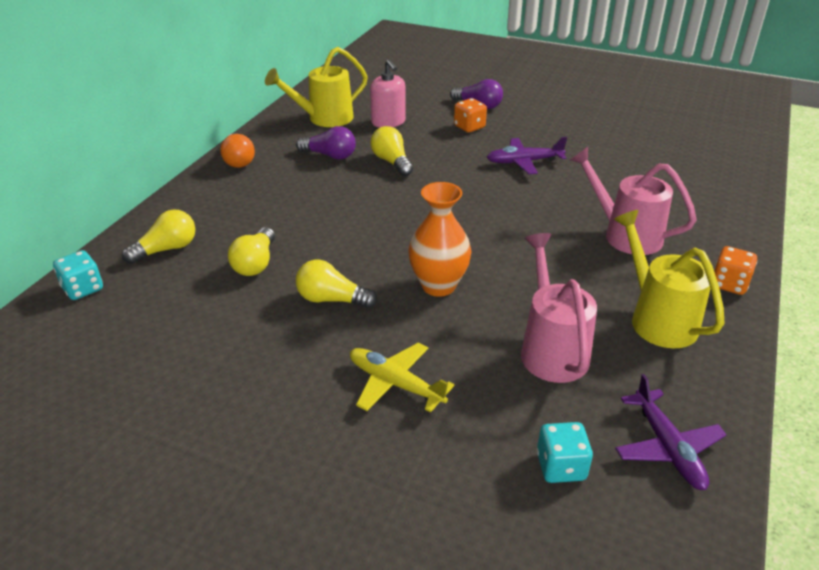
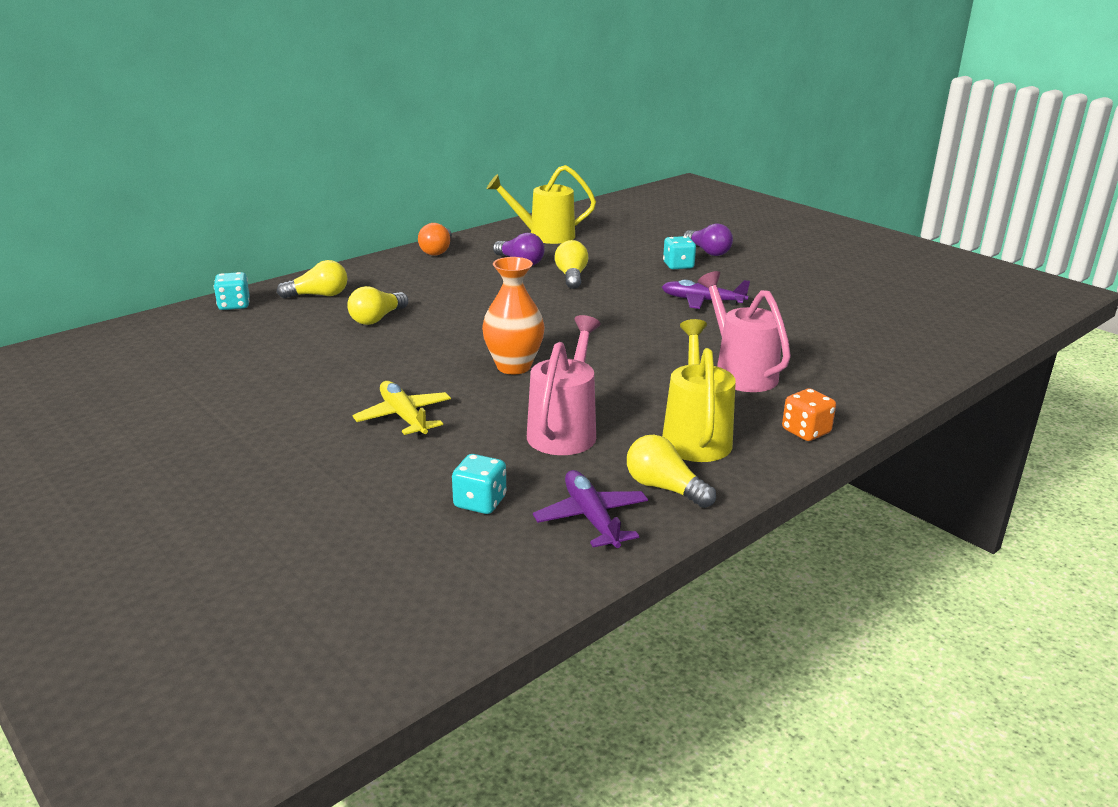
camera: 25 degrees right, 10 degrees down
yellow light bulb [296,260,377,309] -> yellow light bulb moved to [627,435,716,508]
pink soap dispenser [370,59,406,128] -> none
orange dice [454,98,487,133] -> turquoise dice [663,236,696,269]
purple plane [615,374,727,490] -> purple plane turned 150 degrees clockwise [533,470,648,548]

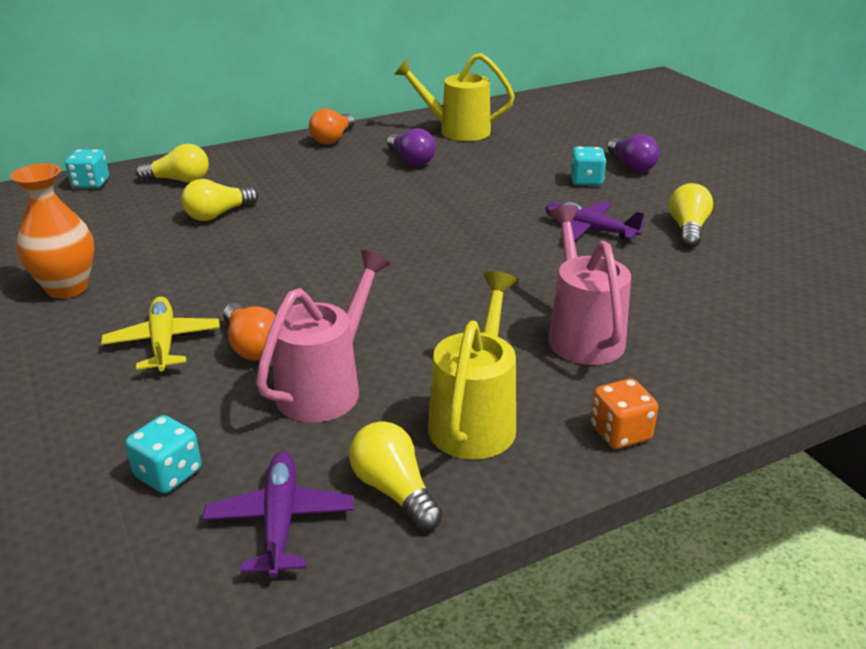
camera: 15 degrees right, 5 degrees up
orange vase [482,257,545,374] -> orange vase moved to [11,163,94,299]
yellow light bulb [555,240,588,289] -> yellow light bulb moved to [669,183,713,248]
none -> orange light bulb [223,303,276,360]

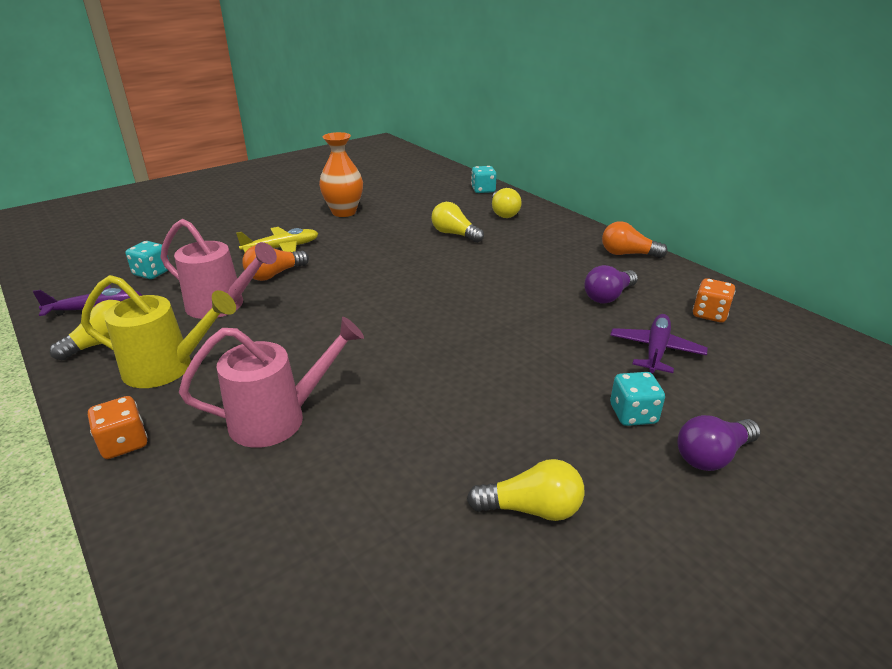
camera: 80 degrees right, 0 degrees up
yellow watering can [394,53,515,141] -> orange dice [693,278,735,322]
purple plane [545,201,644,241] -> purple plane moved to [610,314,708,373]

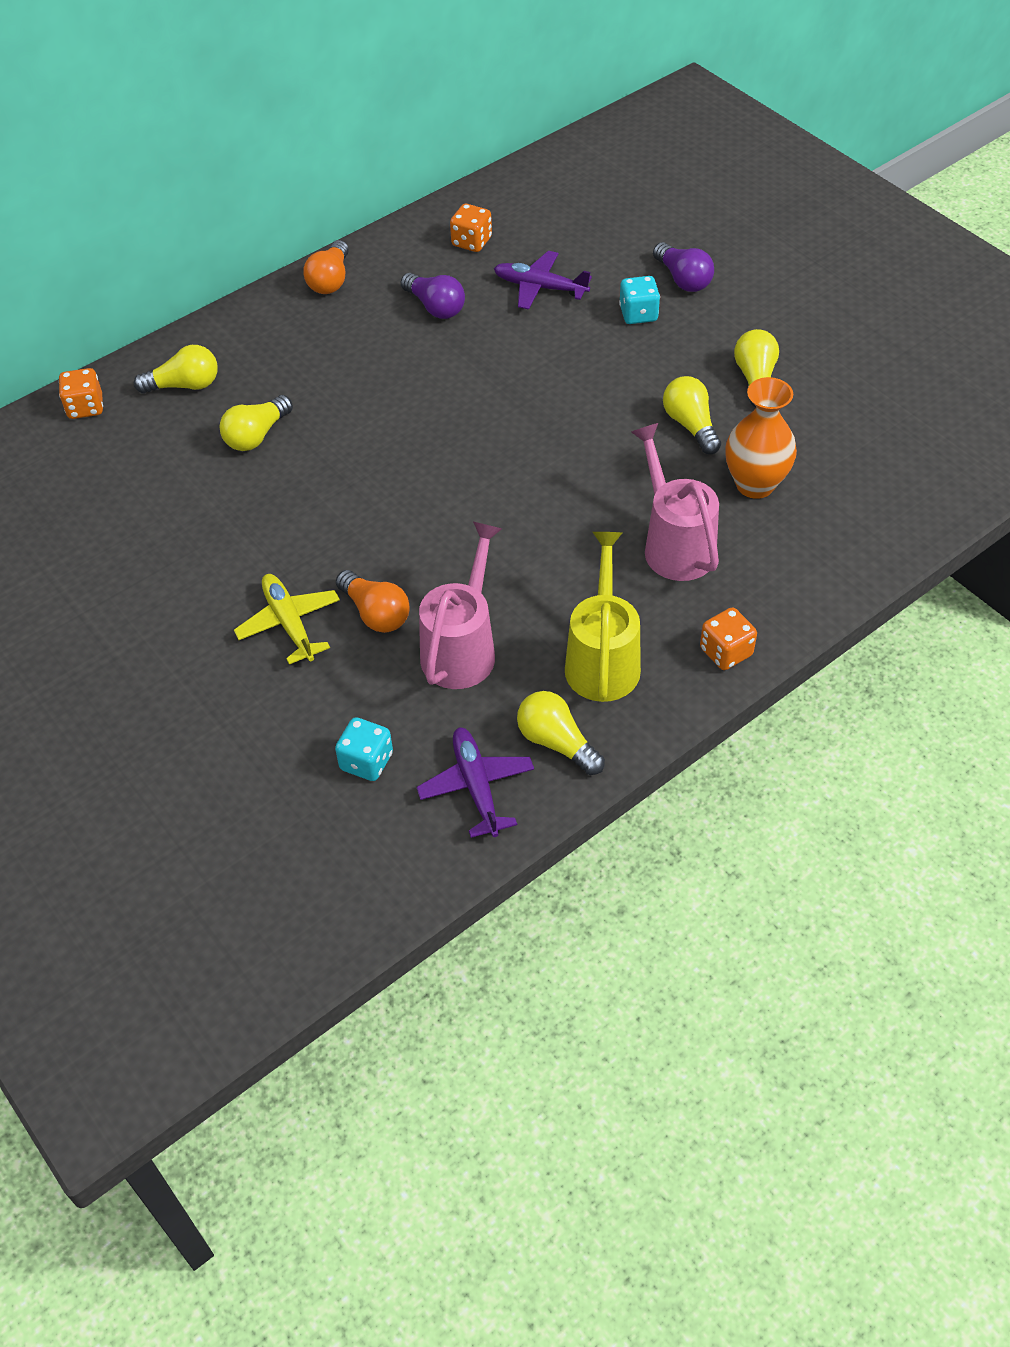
camera: 90 degrees left, 20 degrees up
orange vase [319,132,363,217] -> orange vase moved to [725,377,797,499]
turquoise dice [471,166,497,193] -> orange dice [59,368,103,419]
none -> yellow light bulb [663,376,721,454]

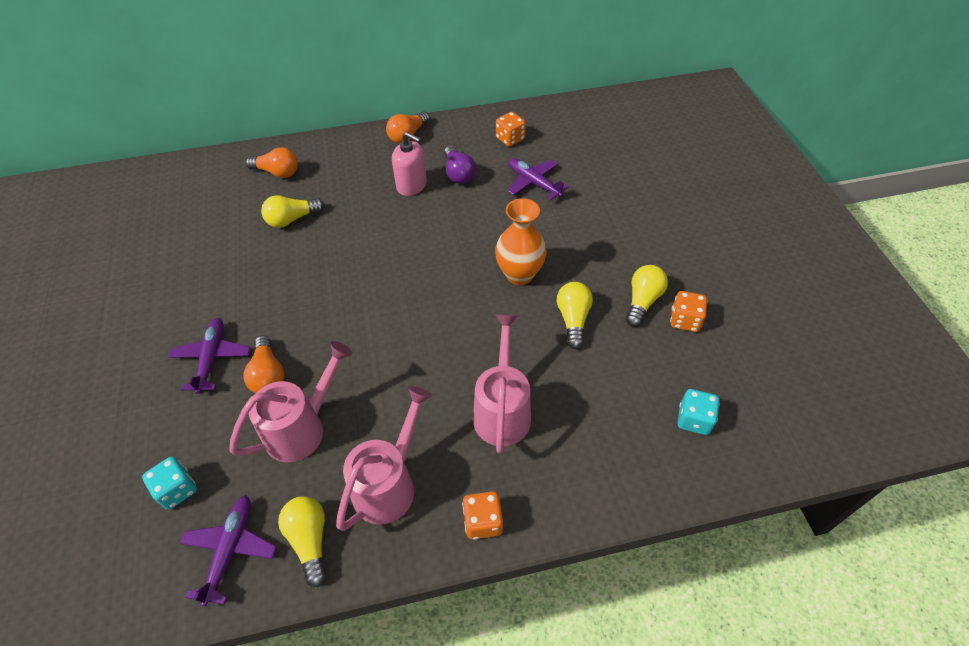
camera: 25 degrees right, 0 degrees up
orange dice [59,368,103,419] -> orange dice moved to [670,291,707,332]
yellow light bulb [134,345,218,394] -> orange light bulb [246,147,298,178]
yellow plane [234,574,340,665] -> purple plane [168,318,251,394]
yellow watering can [565,532,641,702] -> pink watering can [336,386,432,531]
turquoise dice [619,276,660,324] -> turquoise dice moved to [677,389,720,435]
purple light bulb [653,242,714,292] -> none
orange vase [725,377,797,499] -> orange vase moved to [495,198,547,285]
none -> pink soap dispenser [392,132,427,196]

